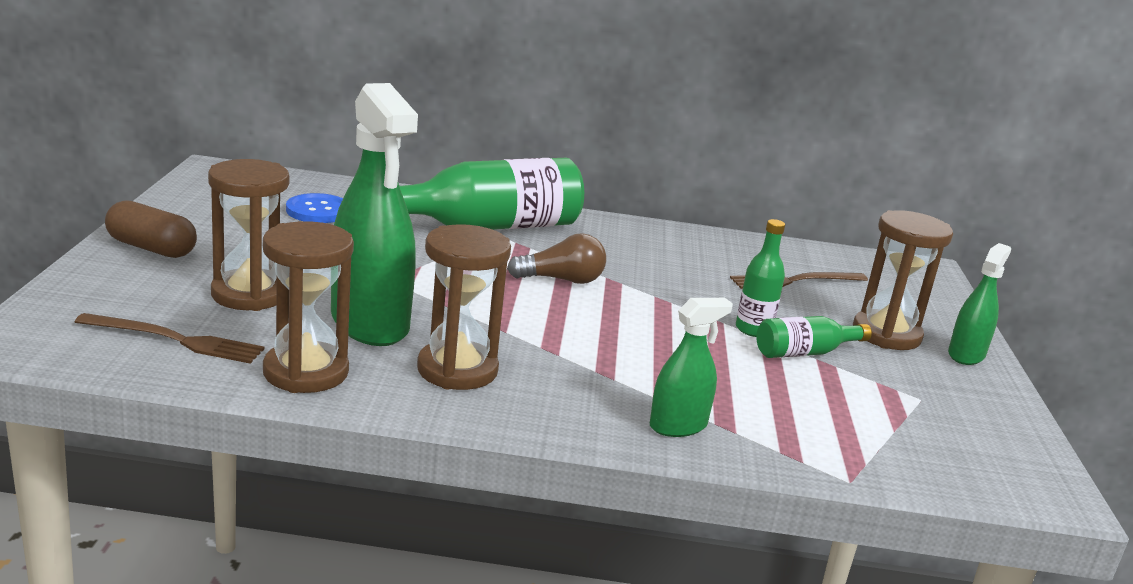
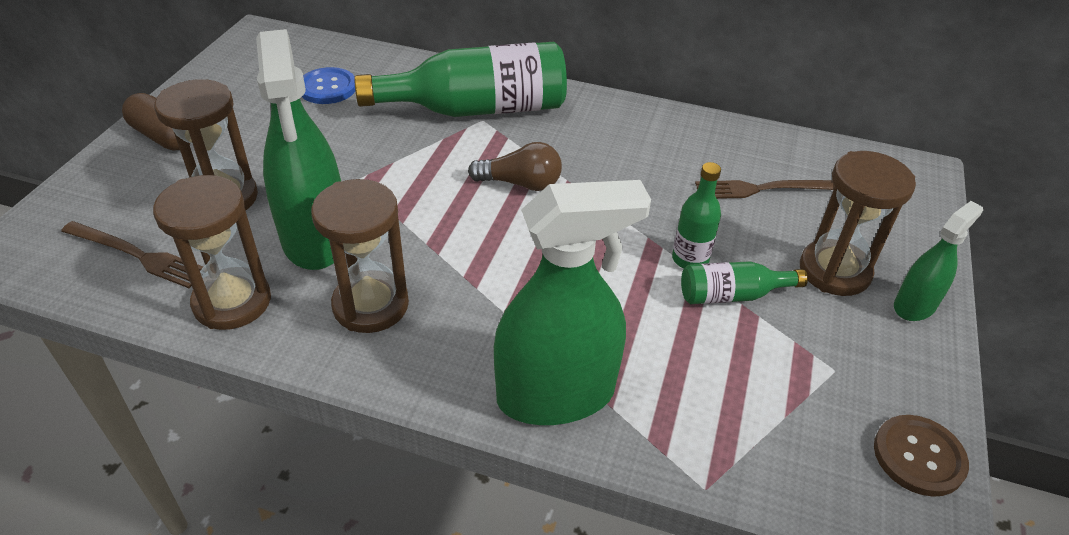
camera: 15 degrees right, 20 degrees up
green spray bottle [650,298,733,437] -> green spray bottle [494,180,651,425], size x1.91
none -> brown button [874,415,969,497]

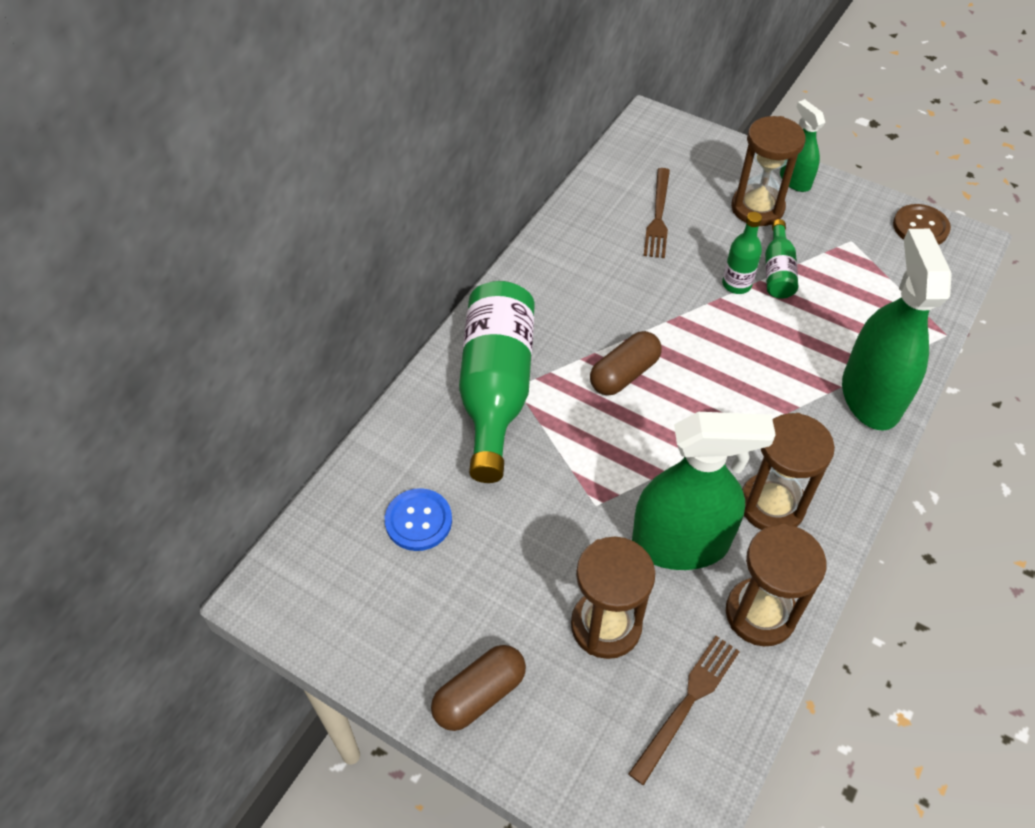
camera: 75 degrees left, 10 degrees up
brown light bulb [468,142,562,191] -> brown capsule [590,331,662,395]

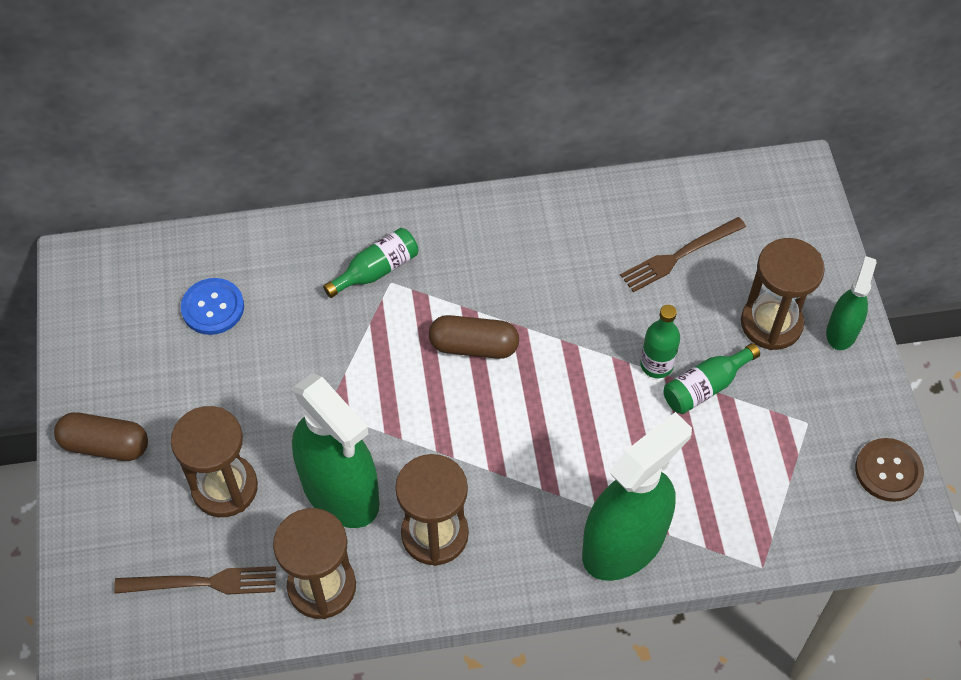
camera: 50 degrees right, 5 degrees up
green bottle [459,281,535,483] -> green bottle [323,228,418,298], size x0.48

